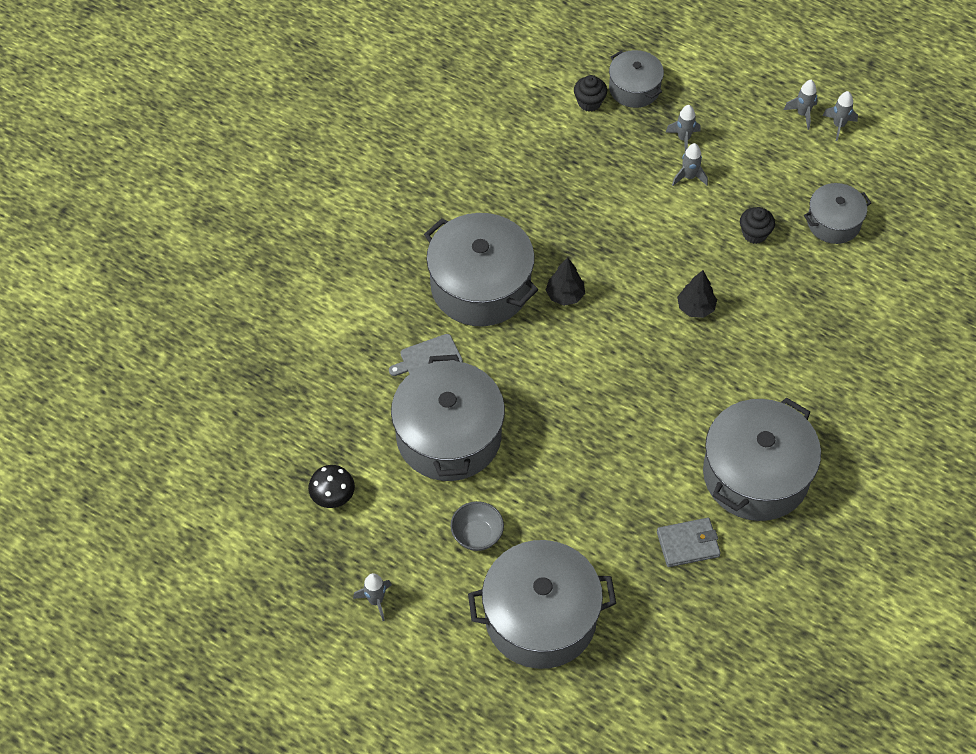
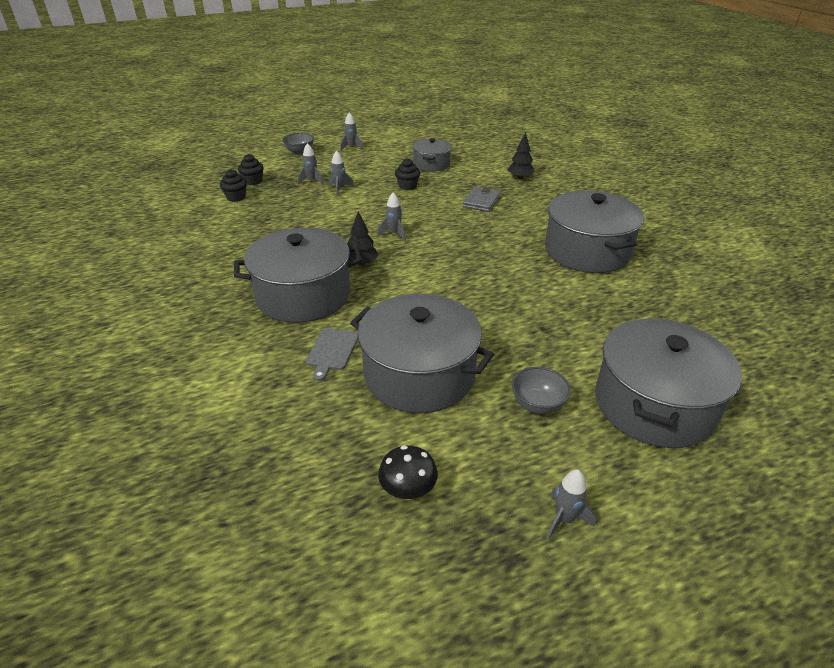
camera: 55 degrees left, 20 degrees down
grey pot [609,50,664,108] -> black cupcake [238,154,264,185]
grey wallet [657,518,721,567] -> grey wallet moved to [462,187,501,212]
black tree [677,270,717,318] -> black tree moved to [507,132,535,179]
grey rocket [823,91,858,141] -> grey rocket moved to [377,193,406,241]
none -> grey bowl [282,133,314,155]

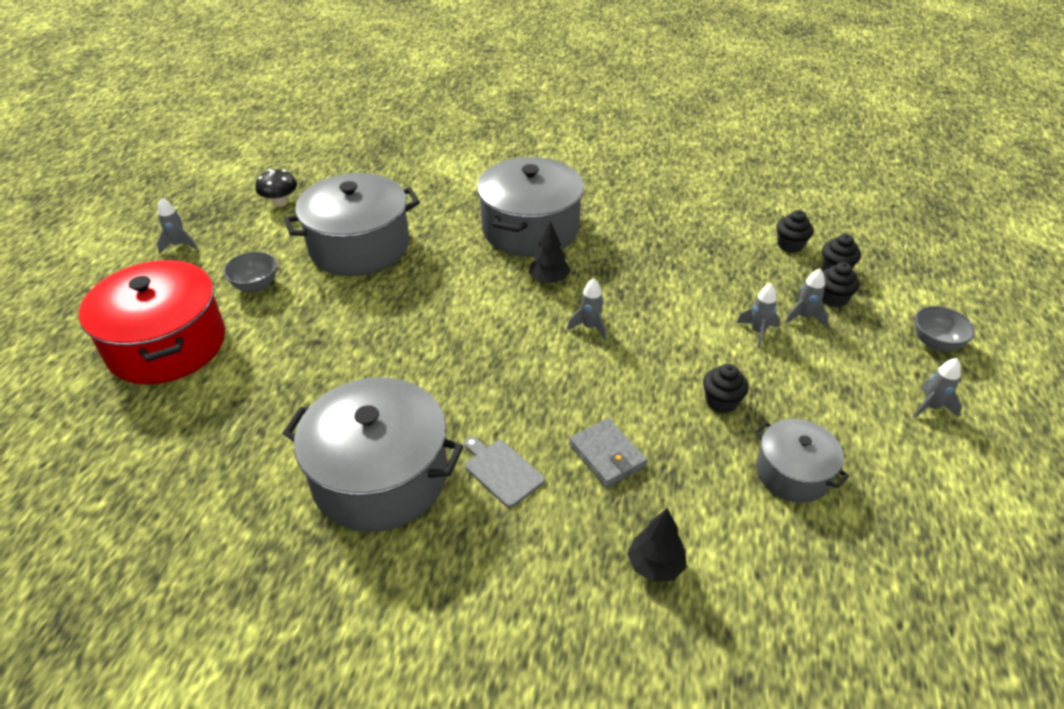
camera: 125 degrees right, 5 degrees up
grey cutting board [306,328,358,381] -> grey cutting board moved to [464,437,545,508]
grey pot [595,319,742,448] -> red pot [79,260,225,384]
none -> black cupcake [822,262,860,307]

